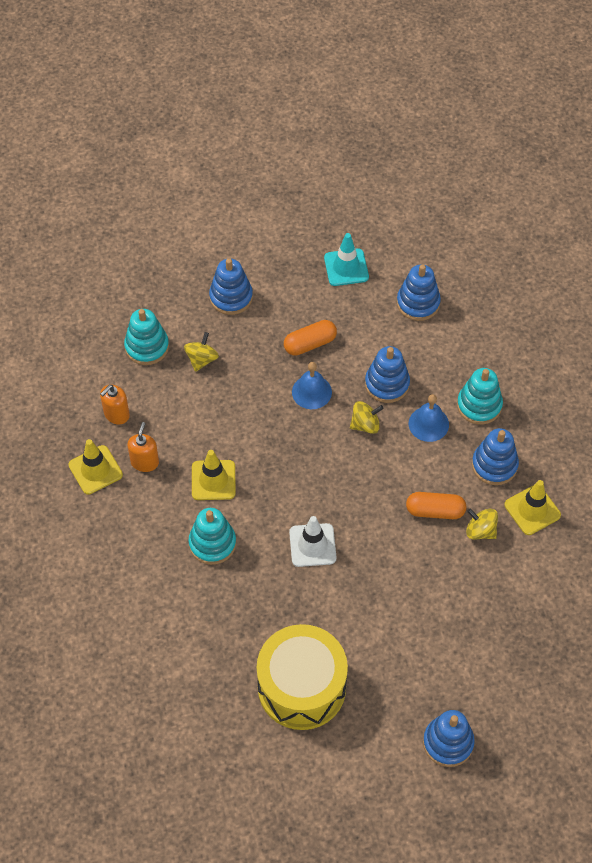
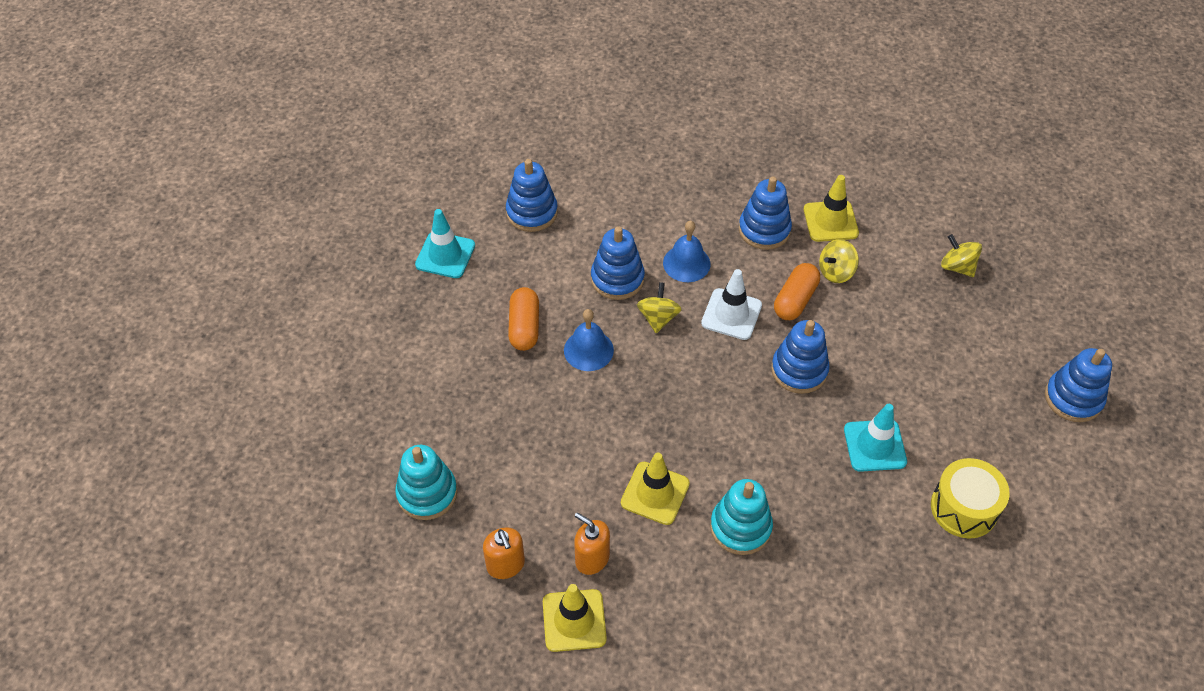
camera: 65 degrees left, 5 degrees down
yellow spinning top [184,332,219,372] -> yellow spinning top moved to [941,234,982,277]
blue stacking toy [209,258,253,315] -> blue stacking toy moved to [771,320,830,394]
yellow drum [257,624,348,730] -> yellow drum [931,458,1010,538], size x0.61
white traffic cone [289,516,337,567] -> white traffic cone moved to [701,269,762,340]
turquoise stacking toy [457,368,503,425] -> none
none -> turquoise traffic cone [844,404,907,472]

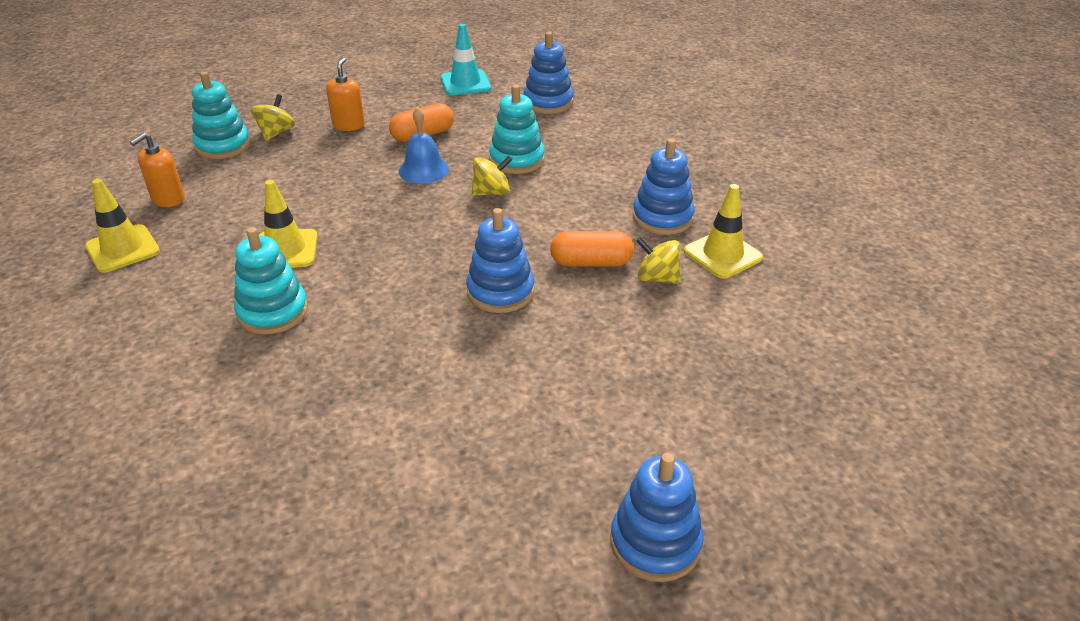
camera: 60 degrees right, 15 degrees down
orange soap dispenser [574,512,610,575] -> orange soap dispenser moved to [326,58,365,131]
blue stacking toy [591,226,645,300] -> turquoise stacking toy [489,85,545,174]
blue bell [663,221,710,282] -> none
white traffic cone [701,269,762,340] -> none
turquoise traffic cone [844,404,907,472] -> none
yellow drum [931,458,1010,538] -> none
yellow spinning top [941,234,982,277] -> yellow spinning top moved to [251,94,295,141]

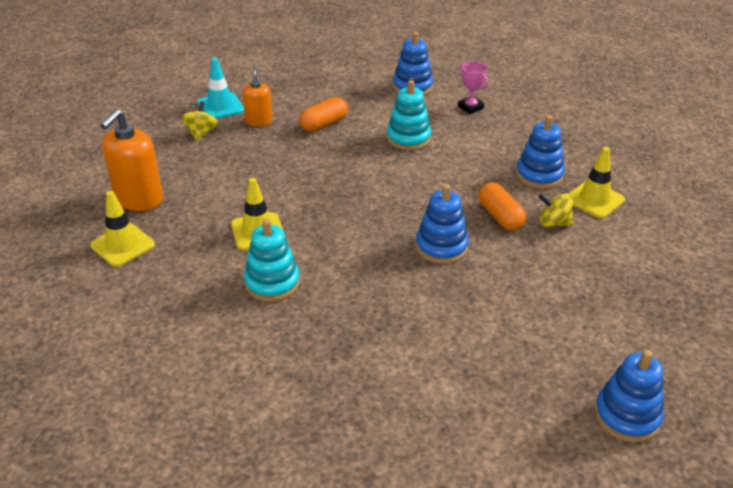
camera: 10 degrees left, 0 degrees up
orange soap dispenser [130,133,185,207] -> orange soap dispenser [100,109,163,211], size x1.68
turquoise stacking toy [192,71,251,159] -> none
blue bell [399,107,449,184] -> none
turquoise traffic cone [441,24,491,95] -> turquoise traffic cone moved to [197,58,244,119]
yellow spinning top [471,156,512,196] -> none
orange capsule [550,231,634,266] -> orange capsule turned 75 degrees clockwise [479,182,526,231]
none -> pink trophy [458,61,489,114]

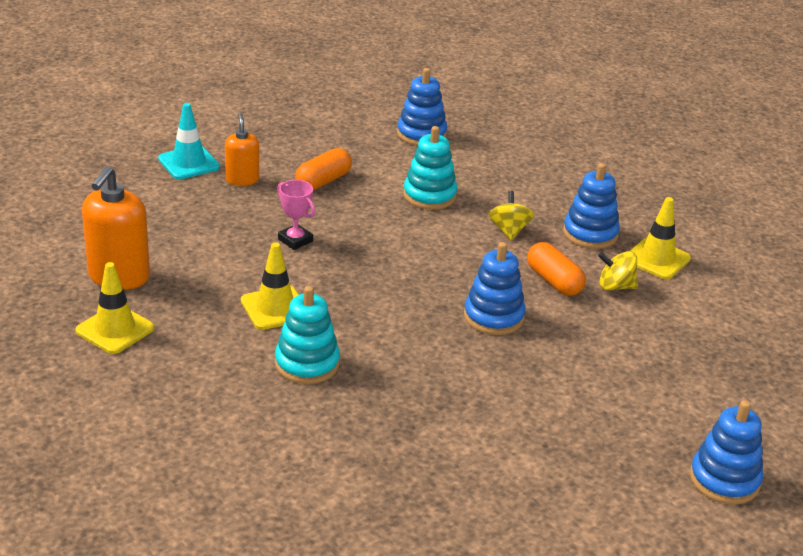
camera: 10 degrees left, 5 degrees down
yellow spinning top [181,101,218,141] -> yellow spinning top moved to [488,191,534,241]
pink trophy [458,61,489,114] -> pink trophy moved to [277,180,315,250]

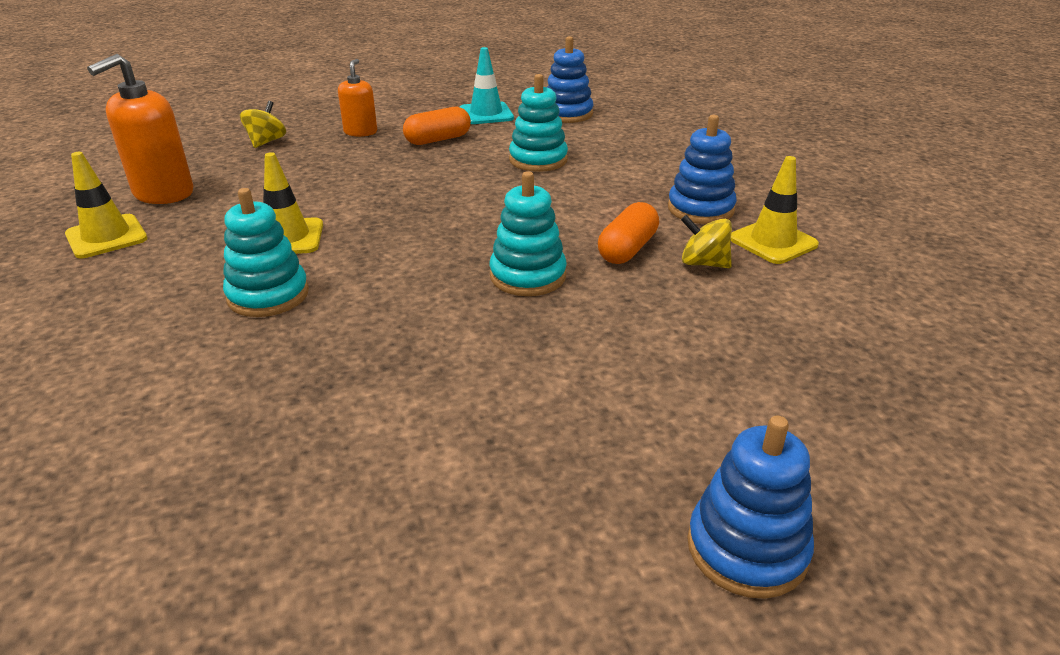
camera: 20 degrees right, 0 degrees up
turquoise traffic cone [158,103,220,179] -> turquoise traffic cone moved to [460,47,514,124]
pink trophy [277,180,315,250] -> none
blue stacking toy [464,242,526,335] -> turquoise stacking toy [490,171,567,296]
yellow spinning top [488,191,534,241] -> yellow spinning top moved to [240,101,286,148]
orange capsule [527,242,586,296] -> orange capsule turned 45 degrees clockwise [598,202,659,264]

